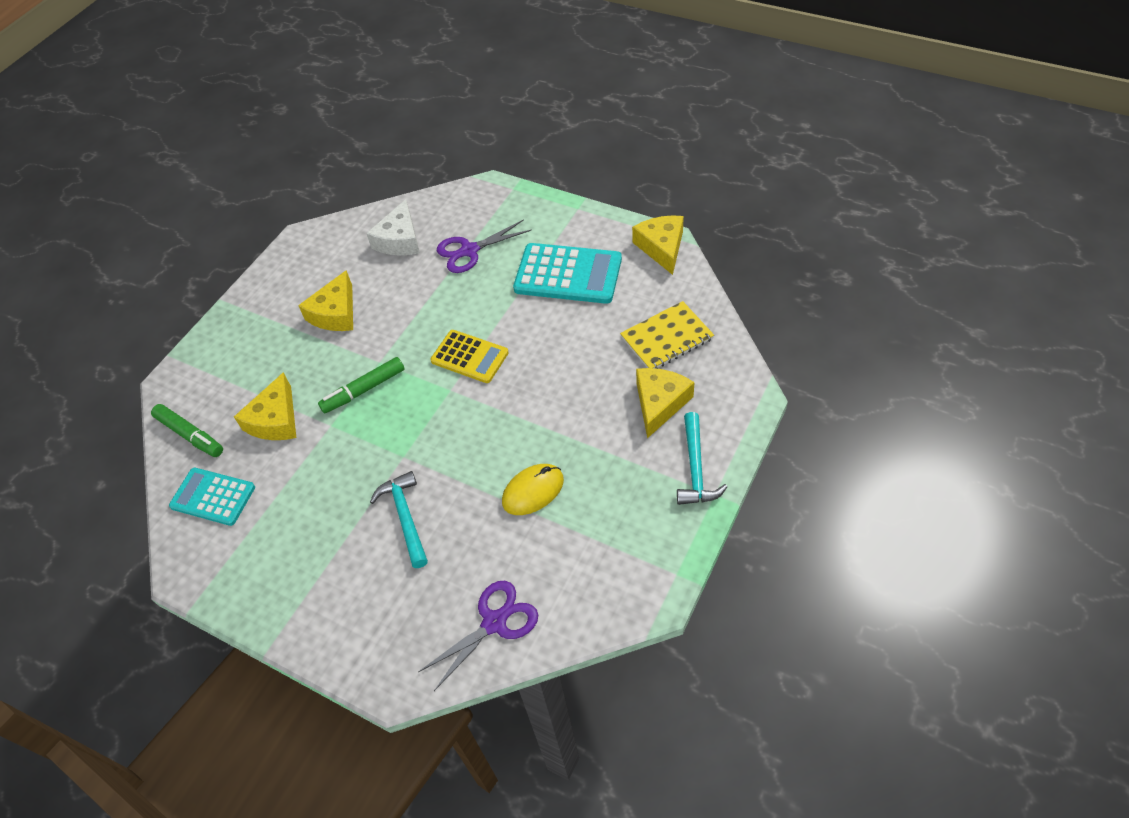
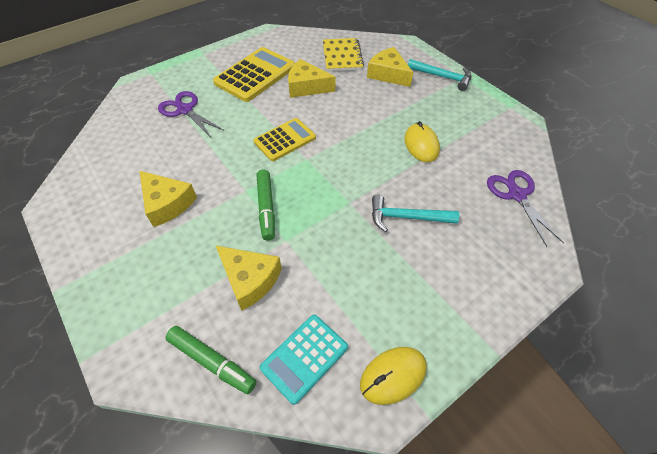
camera: 70 degrees left, 0 degrees up
green marker [151,404,223,457] -> green marker turned 60 degrees clockwise [165,326,256,394]
white cheese [366,199,420,255] -> none
purple scissors [437,219,531,273] -> purple scissors turned 135 degrees clockwise [158,91,224,137]
turquoise calculator [513,243,622,304] -> yellow calculator [213,47,295,102]
yellow cheese [632,215,684,275] -> yellow cheese moved to [288,59,336,98]
none -> yellow mouse [360,347,427,405]

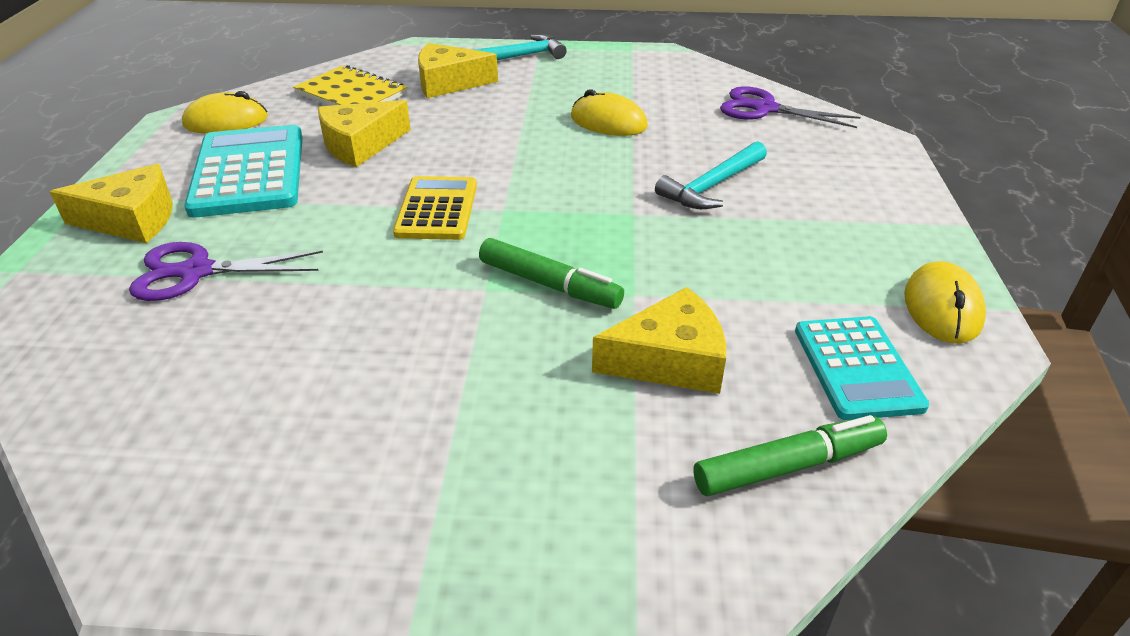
camera: 50 degrees left, 15 degrees down
yellow cheese [140,171,197,227] -> yellow cheese moved to [50,164,173,243]
yellow calculator [213,47,295,102] -> turquoise calculator [184,125,303,218]
none -> yellow mouse [182,91,268,134]

